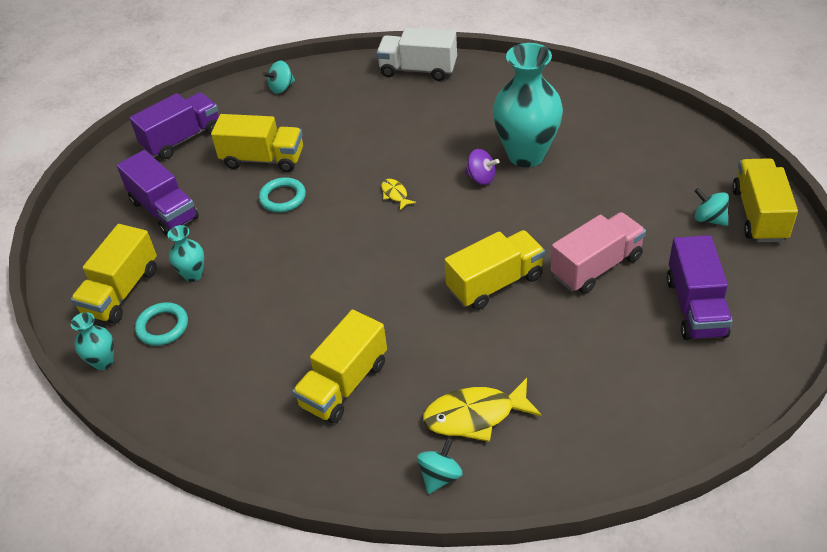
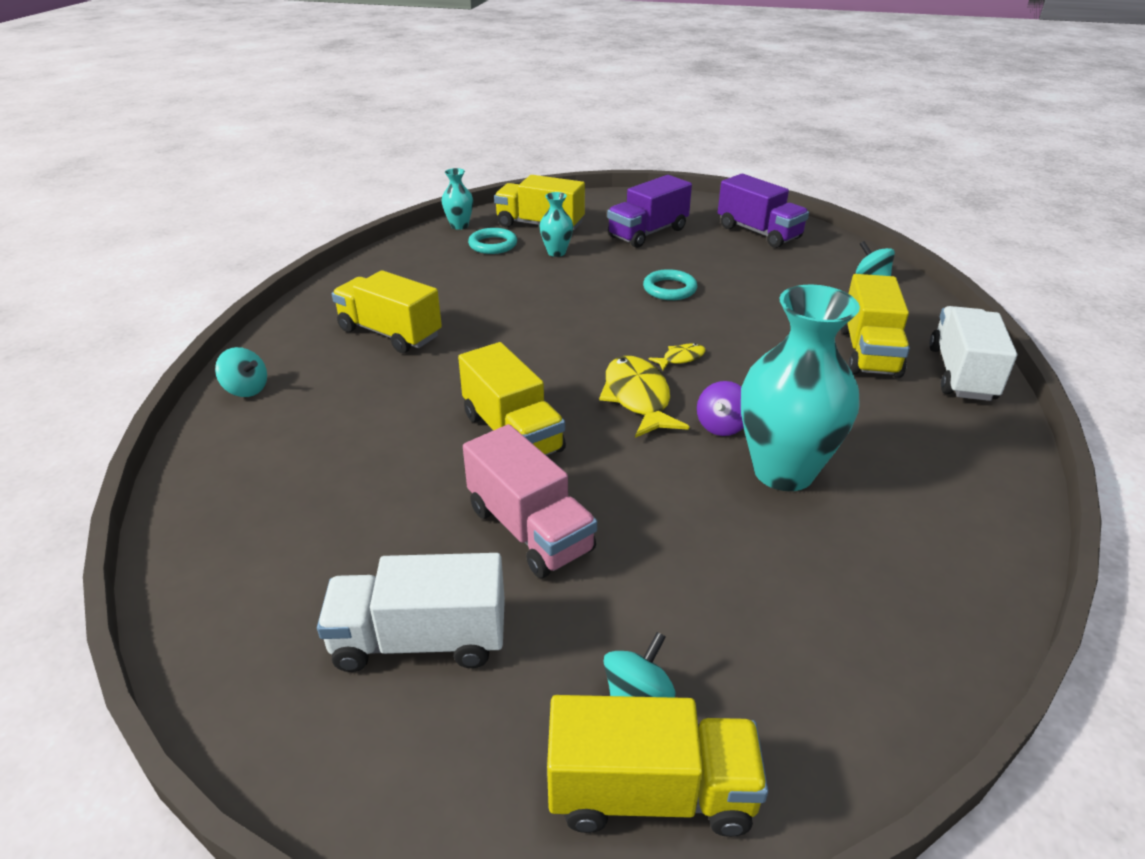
camera: 85 degrees right, 10 degrees down
yellow truck [211,114,303,172] -> yellow truck moved to [841,274,910,378]
yellow fish [423,378,542,442] -> yellow fish moved to [599,356,689,438]
purple truck [667,235,732,340] -> white truck [317,553,505,672]

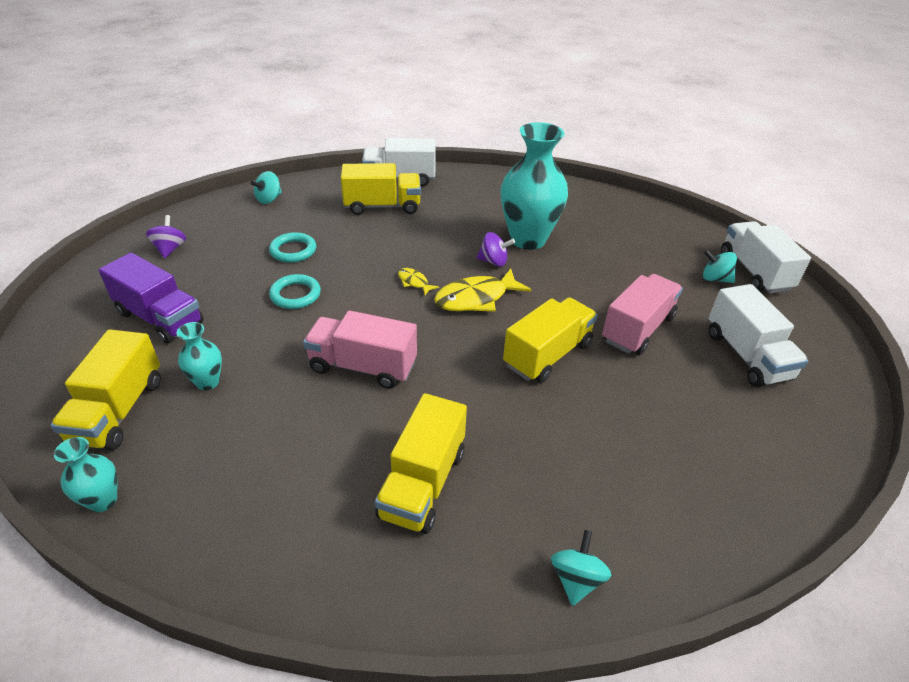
camera: 105 degrees left, 5 degrees up
turquoise ring [468,228,517,254] -> turquoise ring moved to [269,232,316,263]
yellow truck [547,695,768,837] -> white truck [721,221,811,293]
purple truck [718,174,809,248] -> purple spinning top [146,215,186,258]
none -> pink truck [303,310,417,389]

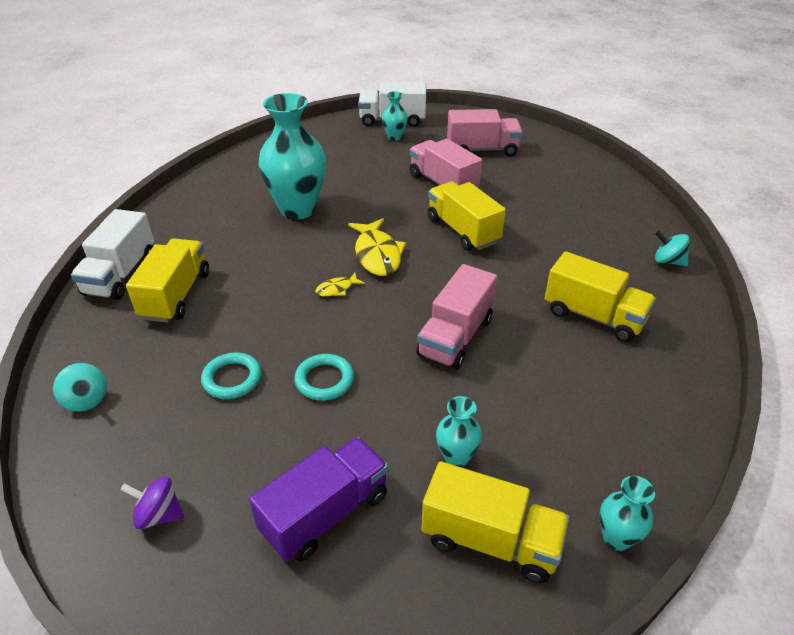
camera: 75 degrees left, 0 degrees up
purple spinning top [477,232,515,267] -> none
turquoise spinning top [703,249,737,283] -> turquoise vase [382,91,408,141]
white truck [708,284,809,387] -> pink truck [447,109,523,157]

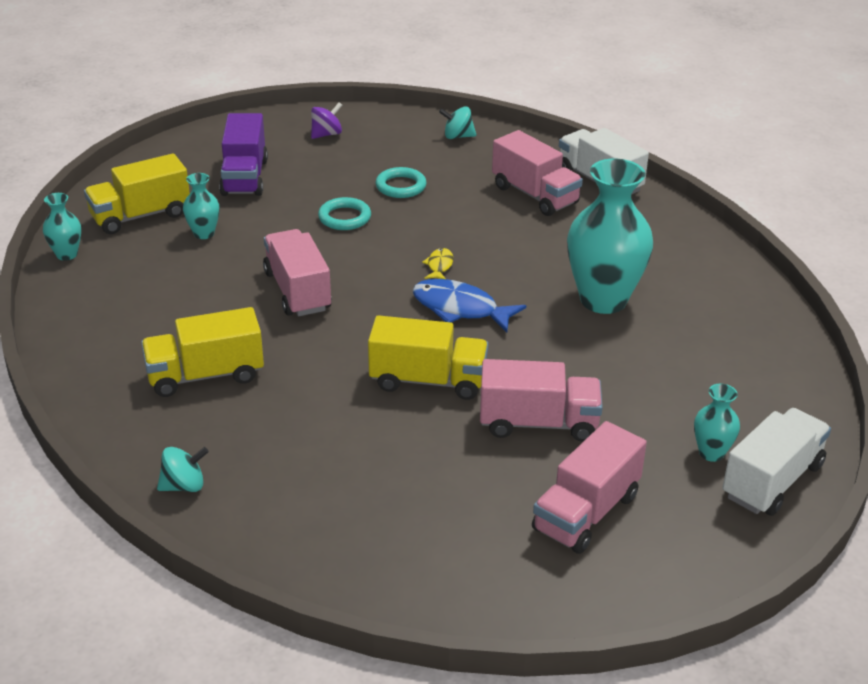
camera: 130 degrees right, 5 degrees down
yellow truck [126,239,209,323] -> pink truck [492,130,583,216]
yellow fish [348,218,406,276] -> blue fish [413,279,526,332]

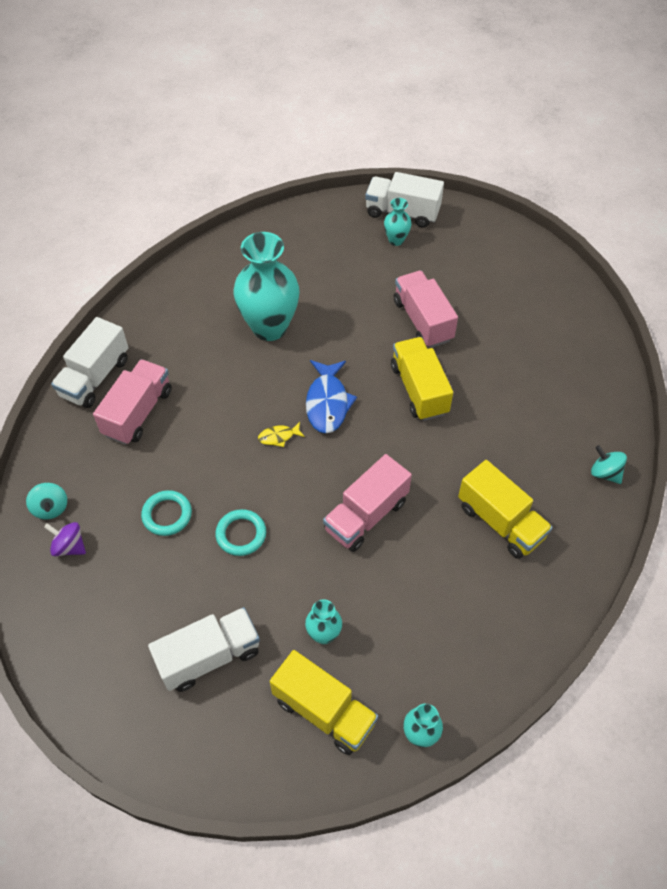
camera: 115 degrees left, 20 degrees up
purple truck [219,113,268,196] -> white truck [148,607,260,692]
purple spinning top [311,102,342,139] -> purple spinning top moved to [44,522,86,556]
pink truck [532,421,647,554] -> none

